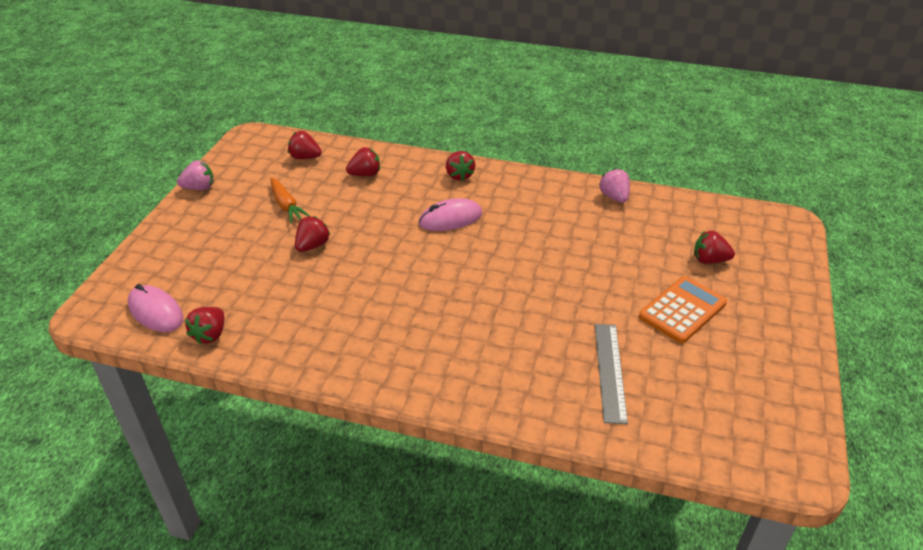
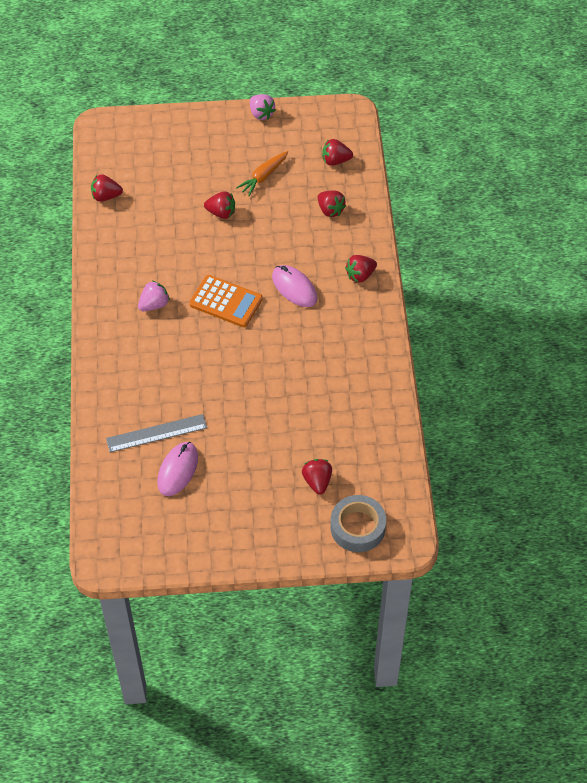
camera: 70 degrees right, 15 degrees up
pink mouse [128,284,183,332] -> pink mouse moved to [157,442,198,496]
red strawberry [288,131,322,159] -> red strawberry turned 90 degrees counterclockwise [322,139,353,166]
pink strawberry [599,168,630,203] -> pink strawberry moved to [138,281,170,311]
orange calculator [639,276,727,344] -> orange calculator moved to [189,275,263,327]
none -> grey tape [330,495,386,552]

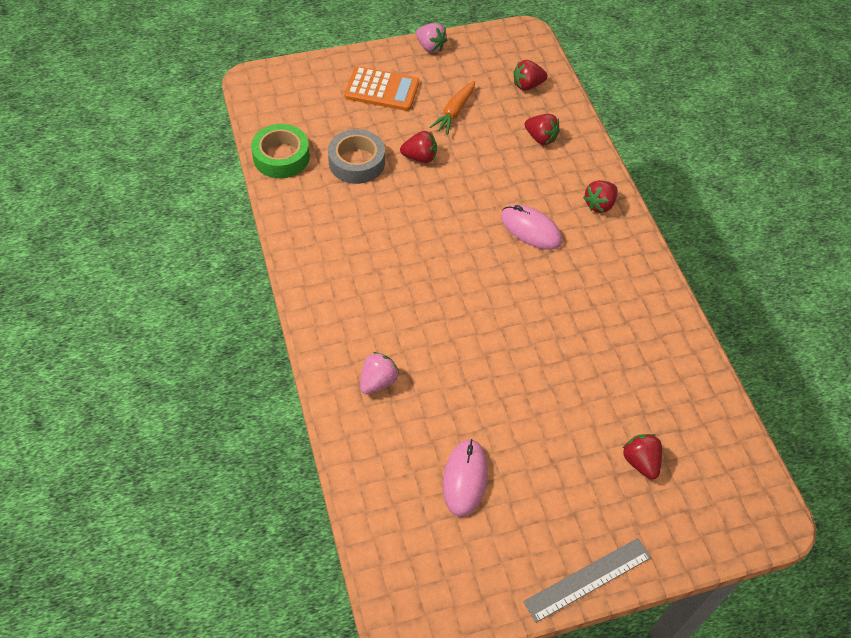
camera: 15 degrees left, 0 degrees up
red strawberry [91,174,123,202] -> green tape [251,124,310,178]
grey ruler [106,414,207,453] -> grey ruler moved to [523,538,651,623]
pink strawberry [138,281,170,311] -> pink strawberry moved to [360,352,399,394]
orange calculator [189,275,263,327] -> orange calculator moved to [344,66,419,111]
grey tape [330,495,386,552] -> grey tape moved to [328,129,385,184]

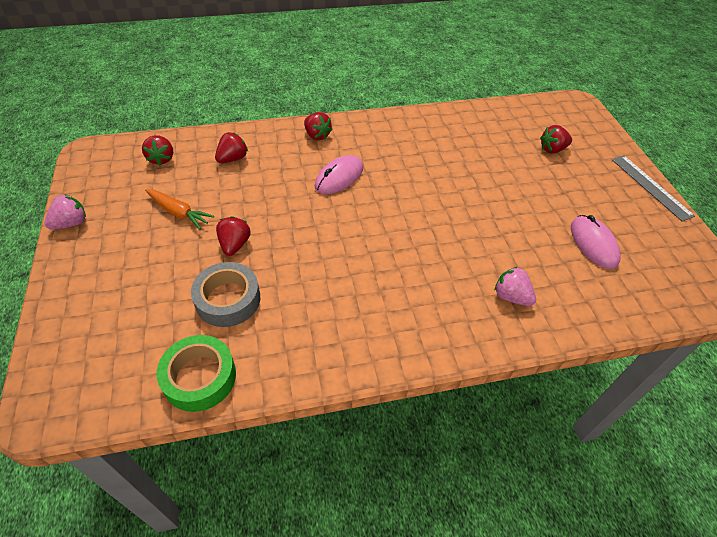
camera: 85 degrees left, 5 degrees down
orange calculator [344,66,419,111] -> none
pink mouse [443,439,488,517] -> pink mouse turned 60 degrees clockwise [571,215,621,269]

